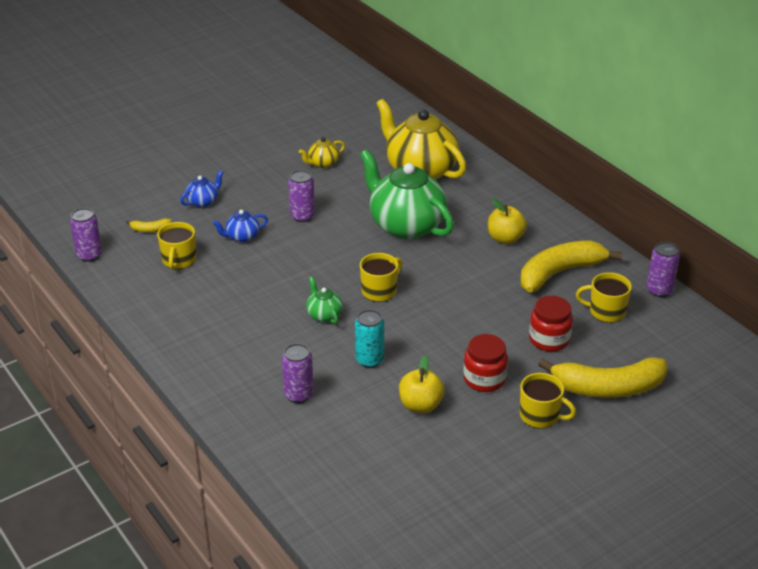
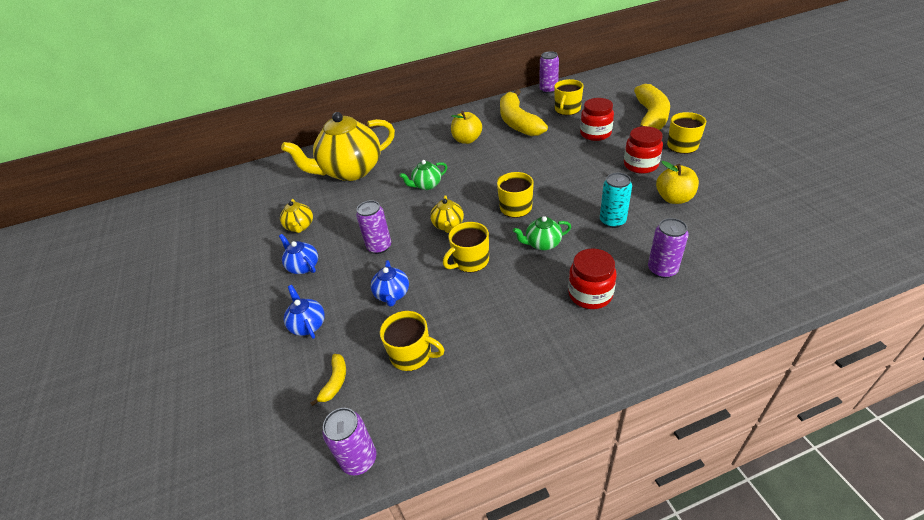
camera: 70 degrees left, 5 degrees up
green teapot [360,149,454,239] -> green teapot [399,160,447,190], size x0.43
none -> blue teapot [279,234,318,274]
none -> yellow teapot [430,195,464,233]
none -> yellow mug [443,222,489,272]
none -> red jar [568,248,616,309]

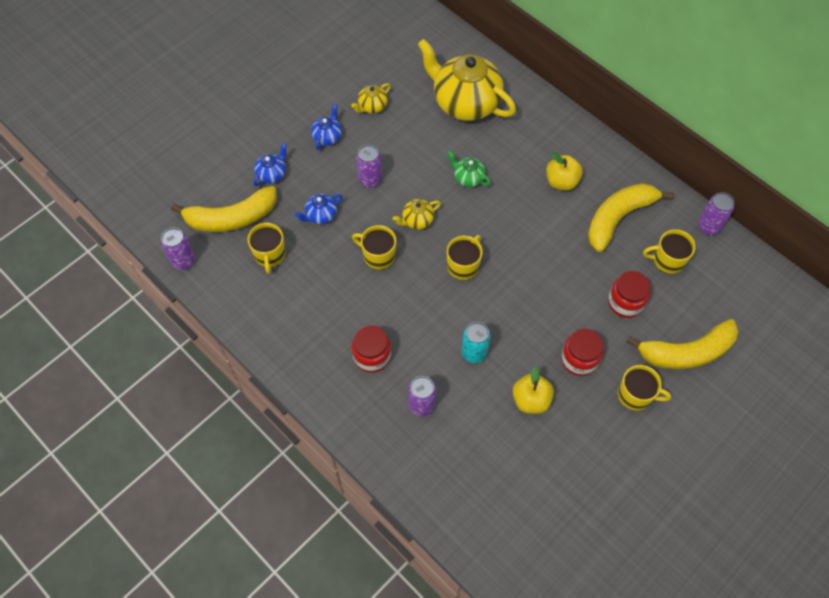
camera: 60 degrees right, 20 degrees up
yellow banana [310,354,346,406] -> yellow banana [171,186,277,232], size x2.41
green teapot [513,216,571,251] -> none

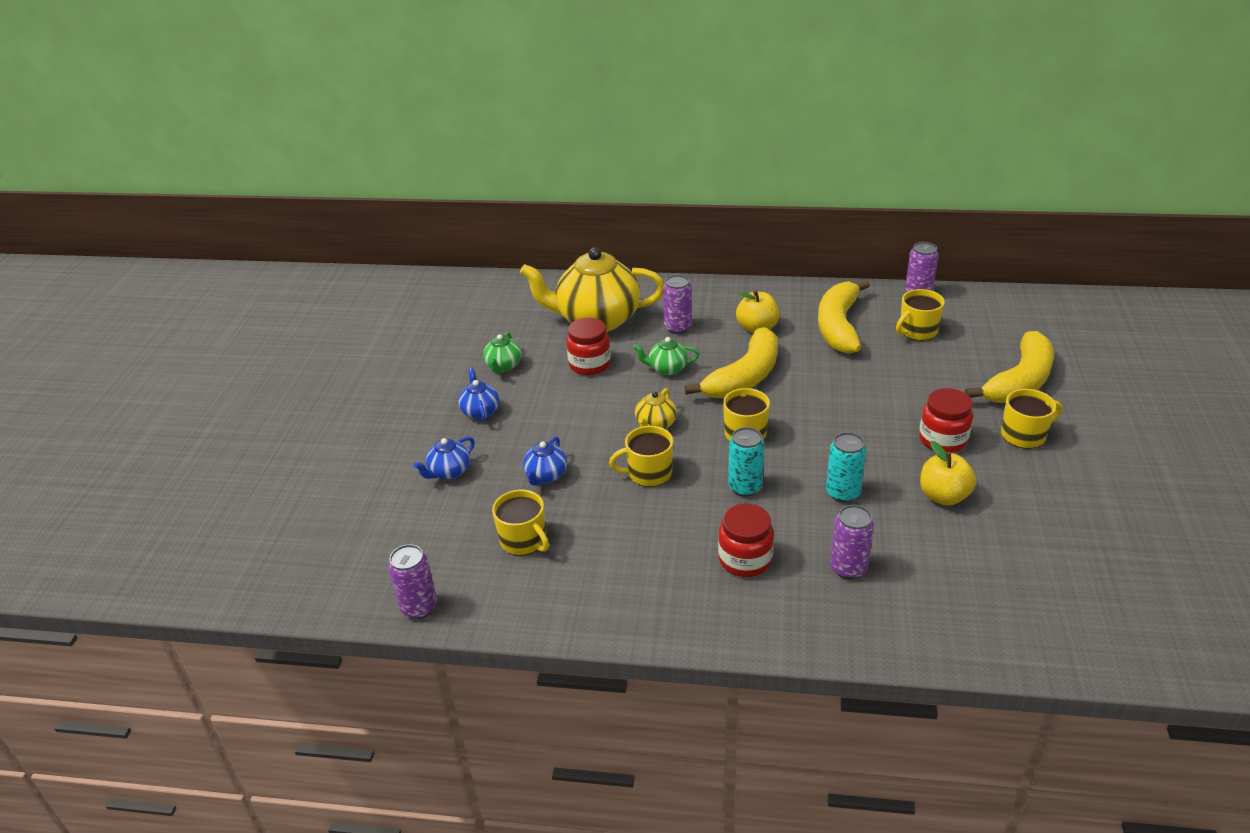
camera: 35 degrees left, 25 degrees down
yellow banana [171,186,277,232] -> yellow banana moved to [684,327,778,398]
blue teapot [253,143,287,186] -> blue teapot turned 135 degrees counterclockwise [413,436,475,479]
yellow teapot [352,83,391,113] -> green teapot [483,332,522,373]
purple can [356,145,382,188] -> purple can moved to [663,275,692,334]
red jar [608,271,651,318] -> red jar moved to [566,318,611,375]
none -> turquoise can [728,427,764,497]

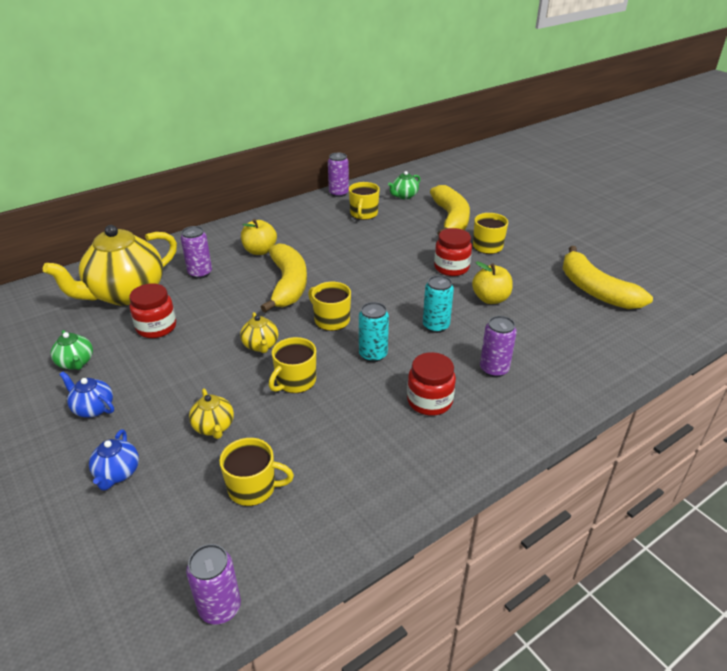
camera: 45 degrees left, 0 degrees up
blue teapot [523,436,567,486] -> yellow teapot [189,388,234,439]
green teapot [633,337,699,375] -> green teapot moved to [388,171,420,199]
yellow banana [818,280,870,354] -> yellow banana moved to [562,246,653,309]

